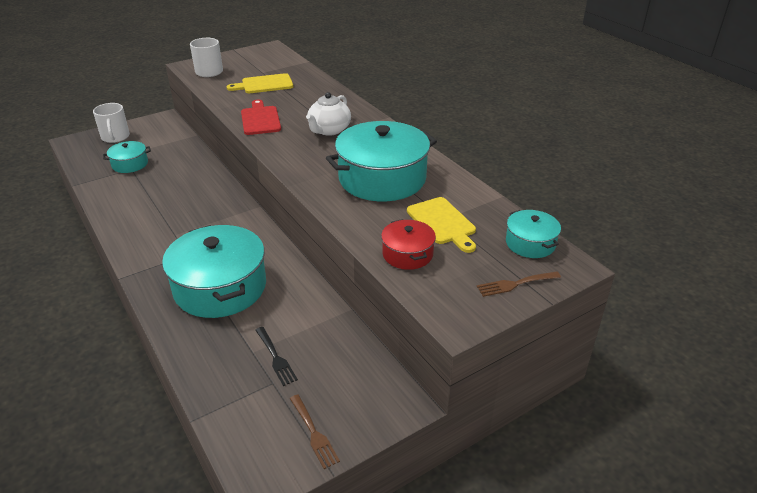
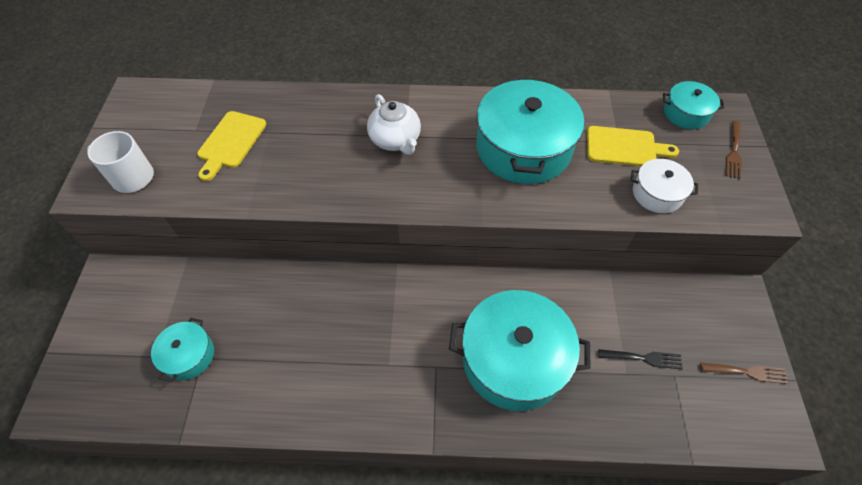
camera: 55 degrees left, 20 degrees up
white mug [93,103,130,143] -> none
red cutting board [241,99,281,135] -> none
red pot [381,219,436,270] -> white pot [631,159,698,213]

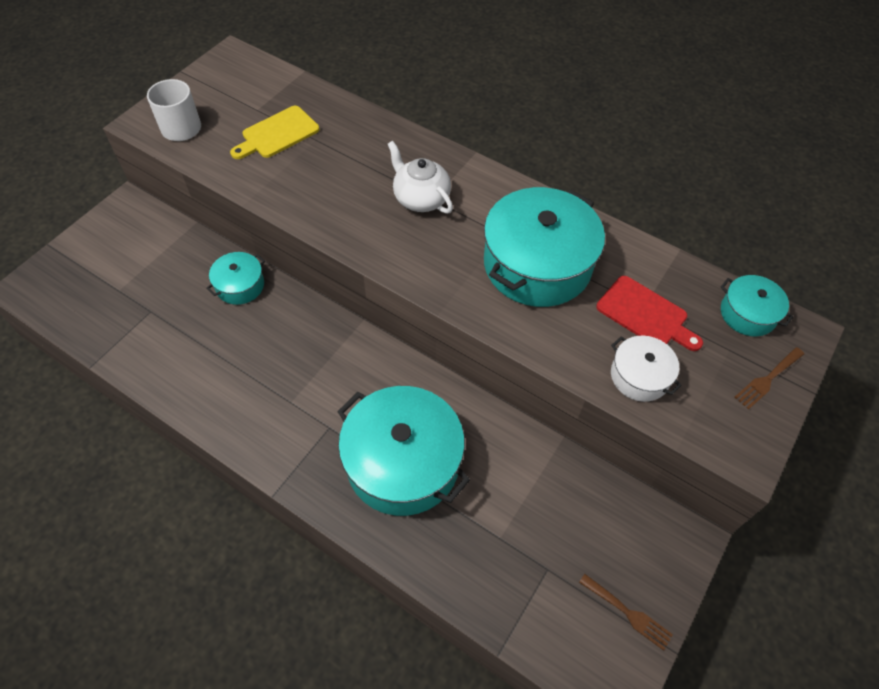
camera: 30 degrees right, 0 degrees up
turquoise pot [151,318,214,382] -> turquoise pot moved to [206,252,265,305]
white teapot [367,94,421,155] -> white teapot turned 135 degrees clockwise [388,141,453,214]
yellow cutting board [587,126,679,166] -> red cutting board [596,276,703,351]
black fork [598,349,683,369] -> none

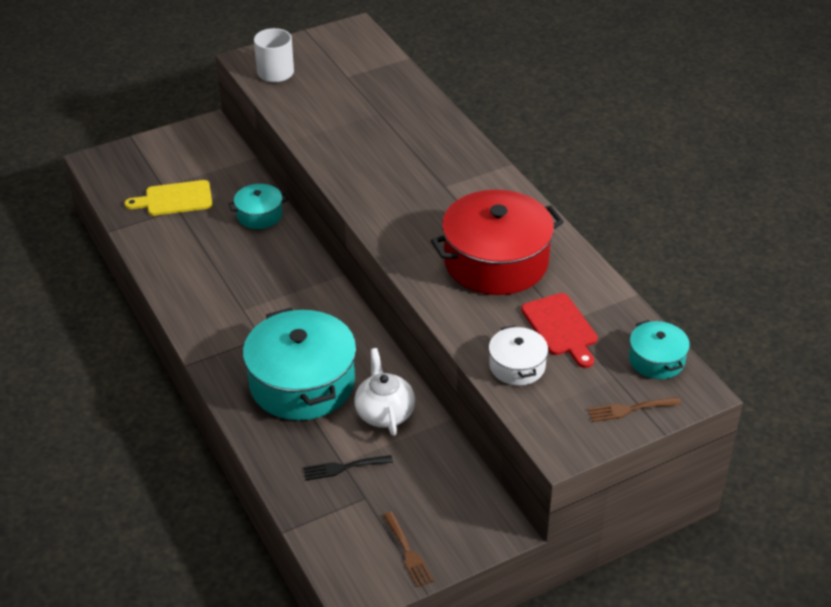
camera: 30 degrees right, 15 degrees down
yellow cutting board [230,106,319,159] -> yellow cutting board moved to [124,180,213,216]
white teapot [388,141,453,214] -> white teapot moved to [354,348,415,436]
turquoise pot [484,187,605,307] -> red pot [431,190,564,295]
none -> black fork [303,455,393,480]

